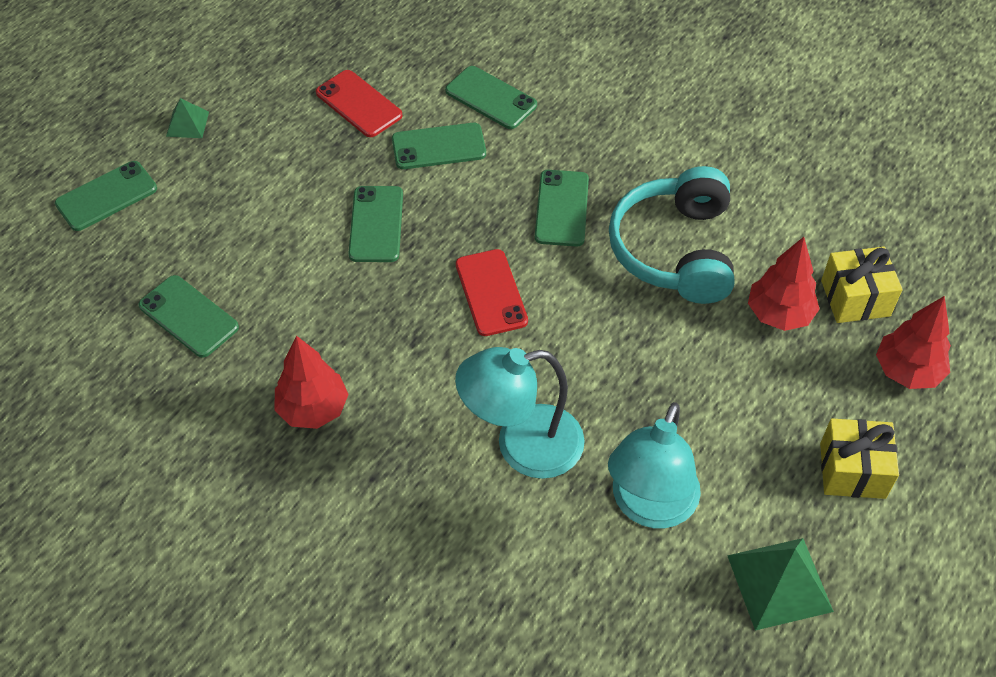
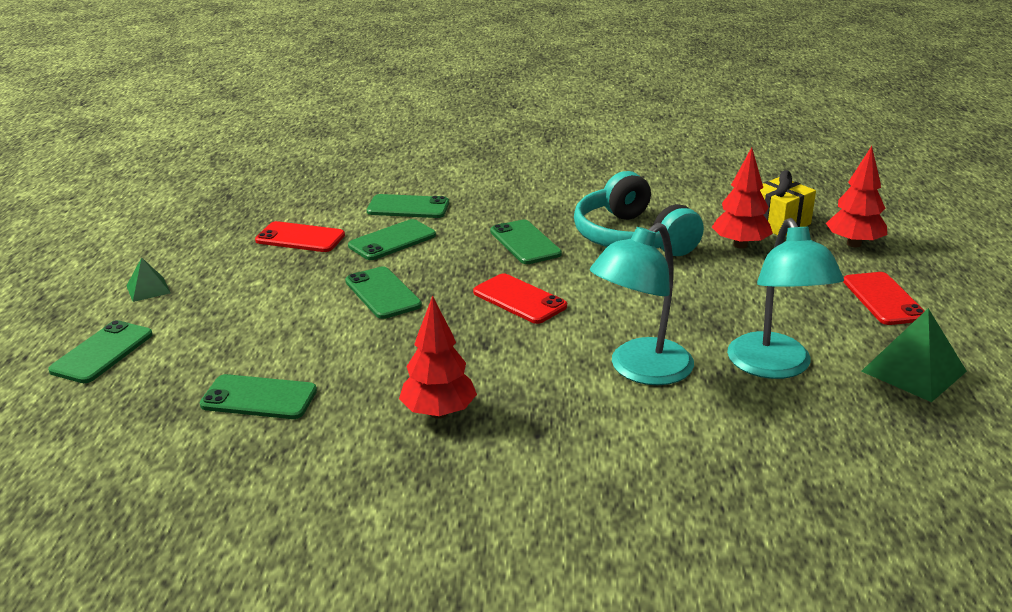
camera: 30 degrees left, 25 degrees down
yellow gift [820,419,899,499] -> red phone [843,272,925,325]

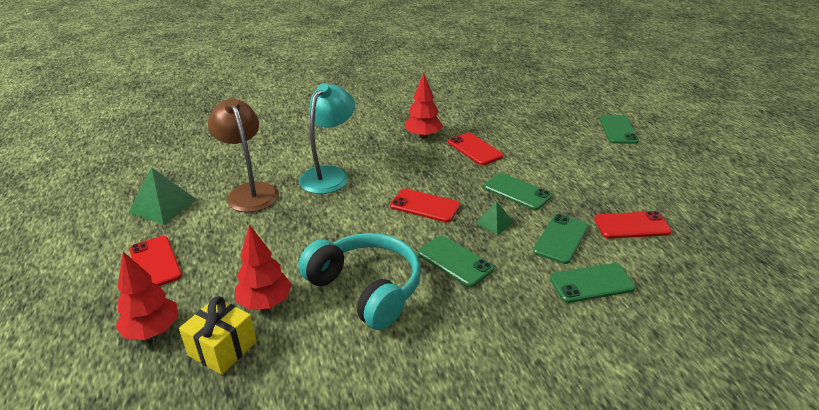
camera: 160 degrees right, 5 degrees up
green pyramid [126,257,170,302] -> green pyramid moved to [475,201,514,235]
green phone [200,374,317,419] -> none
turquoise lamp [727,218,844,379] -> brown lamp [208,98,279,212]
none -> red phone [448,133,503,165]

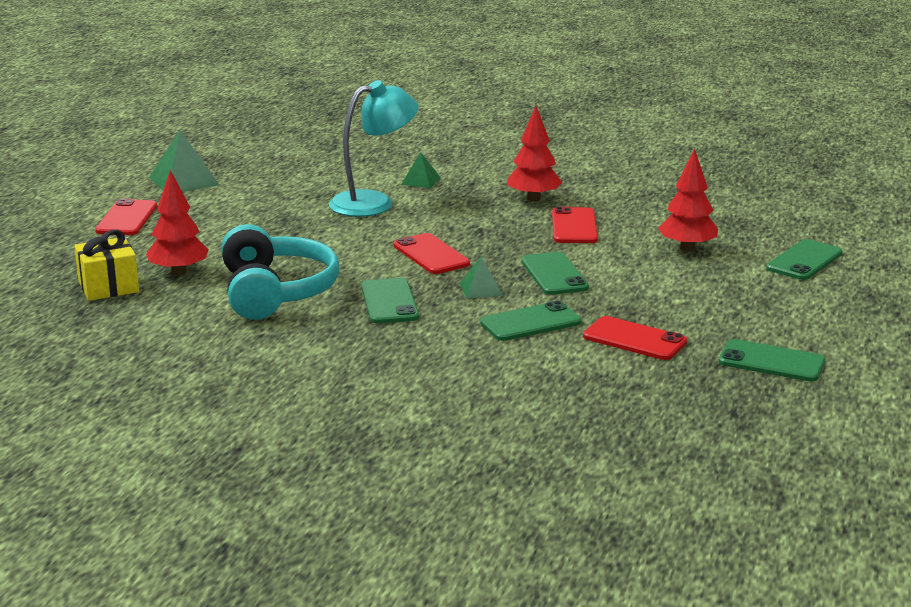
camera: 35 degrees right, 10 degrees down
red tree [115,252,179,340] -> red tree moved to [658,149,718,251]
brown lamp [208,98,279,212] -> none
green phone [550,263,636,303] -> green phone moved to [719,339,825,382]
none -> green pyramid [401,152,441,188]

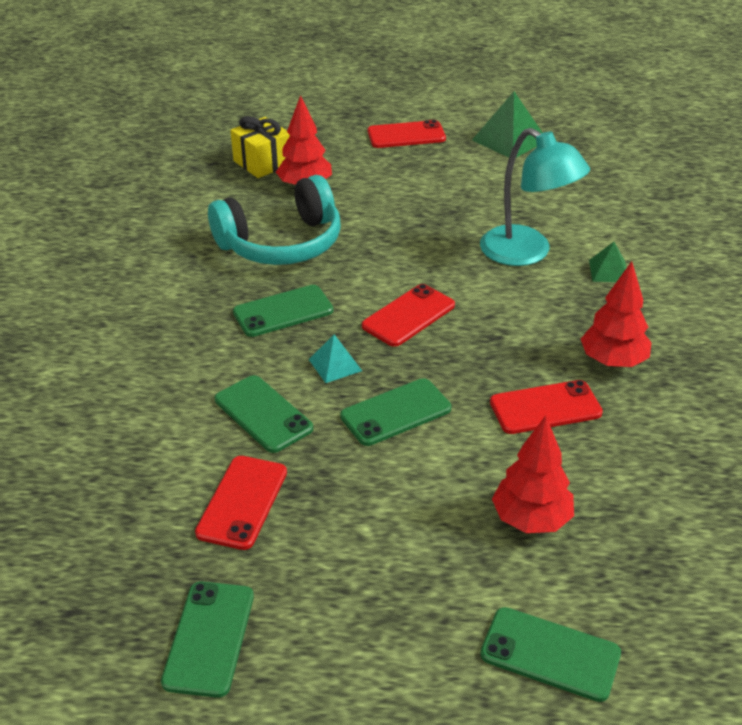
camera: 75 degrees right, 15 degrees up
green pyramid [459,256,503,299] -> turquoise pyramid [309,334,362,383]

